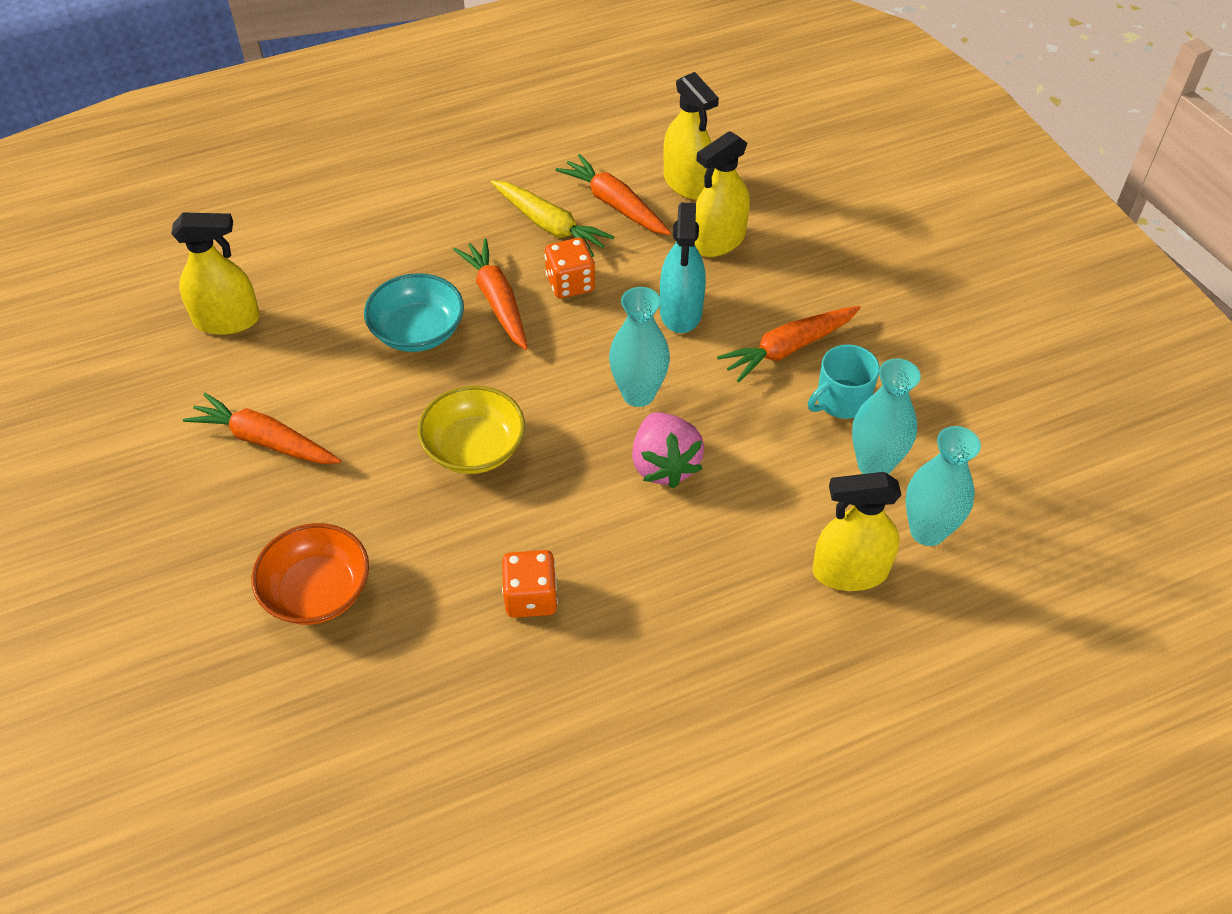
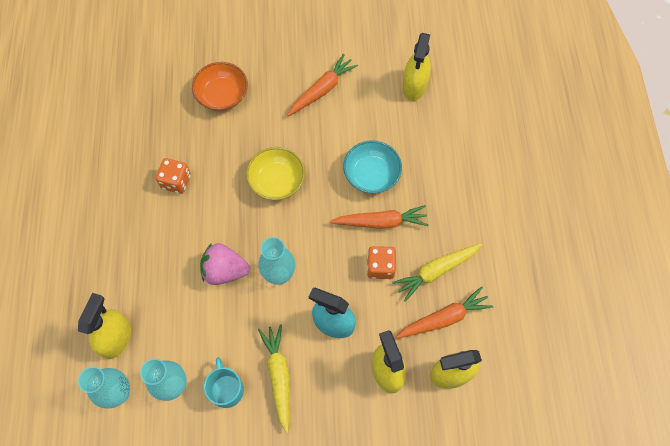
camera: 110 degrees right, 15 degrees up
orange carrot [717,306,861,382] -> yellow carrot [258,324,289,433]

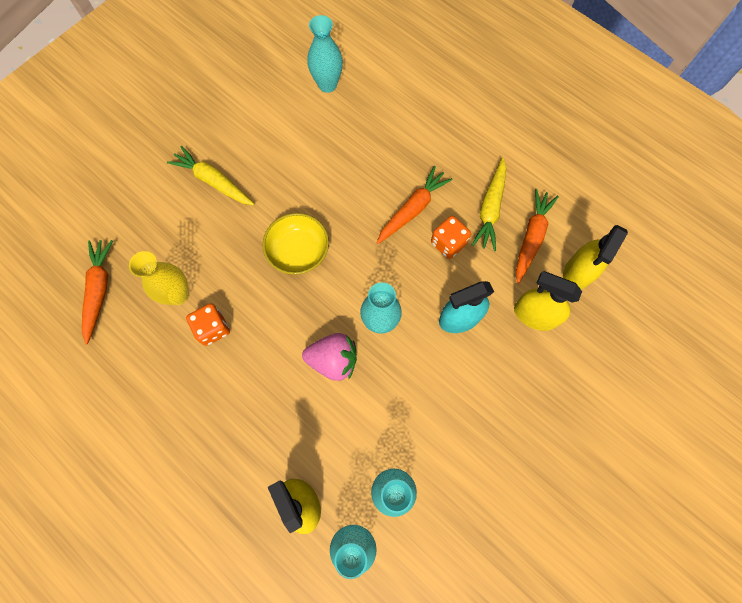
camera: 45 degrees left, 5 degrees up
orange bowl [192,62,248,111] -> none
pink strawberry [200,243,250,285] -> pink strawberry turned 135 degrees counterclockwise [302,333,357,381]
turquoise mug [204,357,244,408] -> none
yellow carrot [258,324,289,433] -> yellow carrot moved to [167,146,254,206]
orange carrot [288,54,358,116] -> orange carrot moved to [82,240,113,344]
turquoise bowl [343,140,402,194] -> none
yellow spray bottle [402,33,431,101] -> turquoise vase [307,15,343,93]
none -> yellow vase [129,251,189,305]

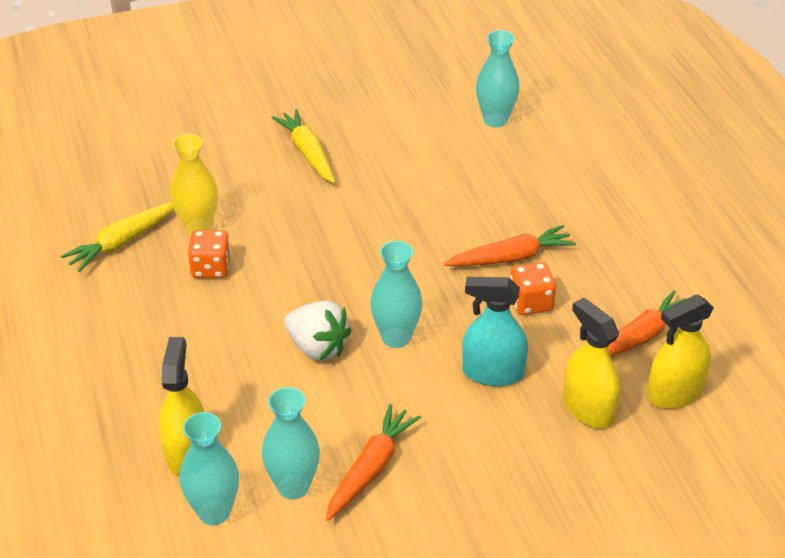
camera: 30 degrees right, 30 degrees down
orange carrot [82,240,113,344] -> orange carrot moved to [326,404,421,521]
yellow bowl [262,213,329,275] -> none
pink strawberry [302,333,357,381] -> white strawberry [284,301,352,361]
yellow carrot [472,158,506,251] -> yellow carrot moved to [61,202,174,272]

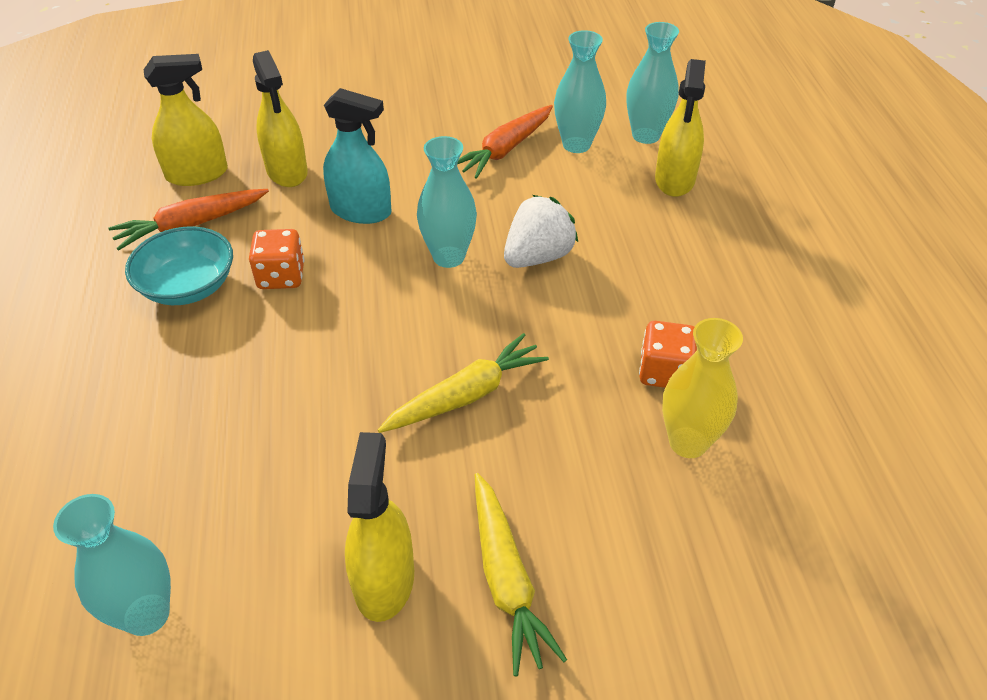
camera: 170 degrees left, 5 degrees up
yellow carrot [61,202,174,272] -> yellow carrot moved to [378,333,549,433]
white strawberry [284,301,352,361] -> white strawberry turned 90 degrees clockwise [504,195,578,268]
orange carrot [444,225,576,266] -> none
none -> turquoise bowl [125,226,233,305]
none -> yellow spray bottle [345,432,414,622]

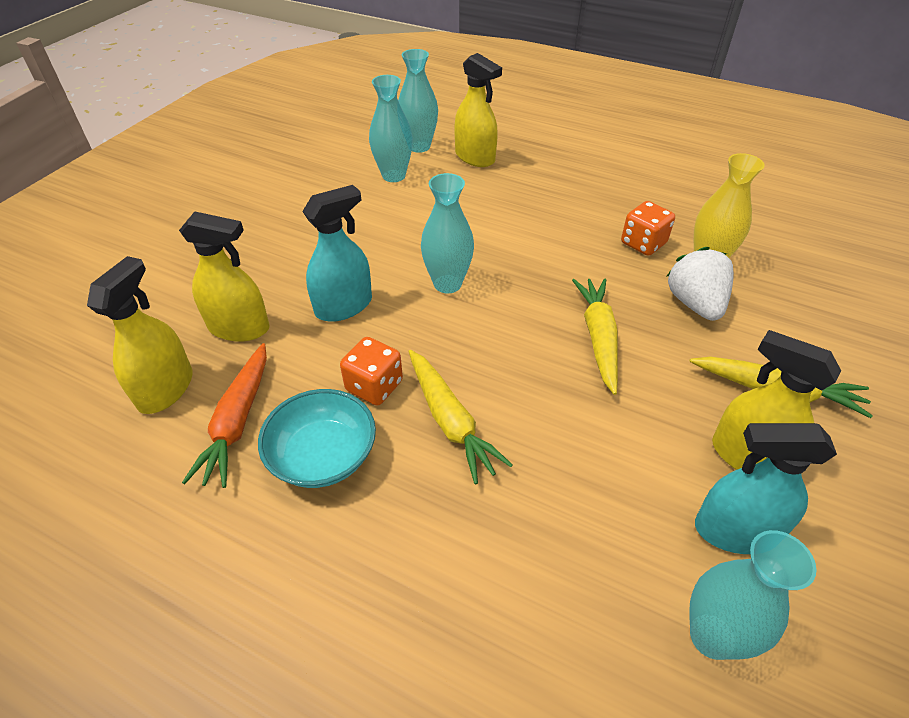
camera: 55 degrees left, 0 degrees up
orange carrot [457,105,553,179] -> none
white strawberry [504,195,578,268] -> white strawberry moved to [666,247,734,321]
none -> yellow carrot [408,350,513,484]
none -> turquoise spray bottle [695,423,837,554]

